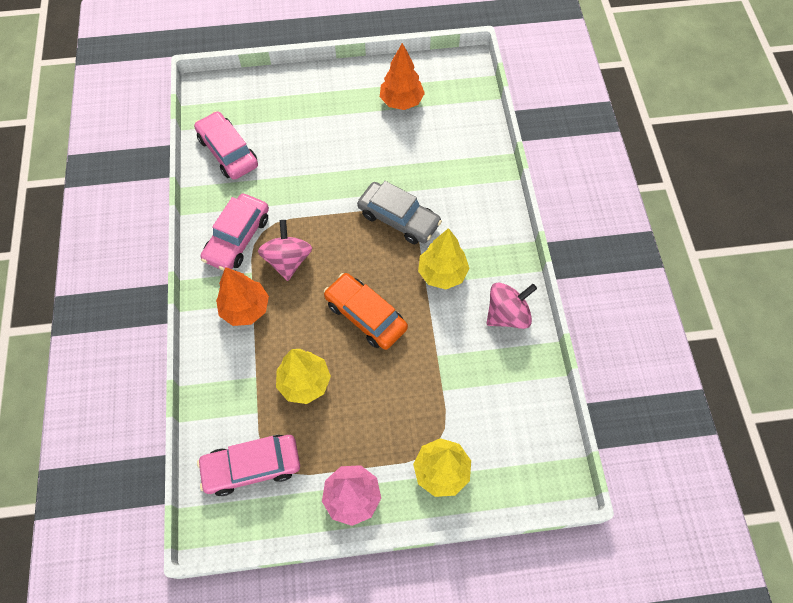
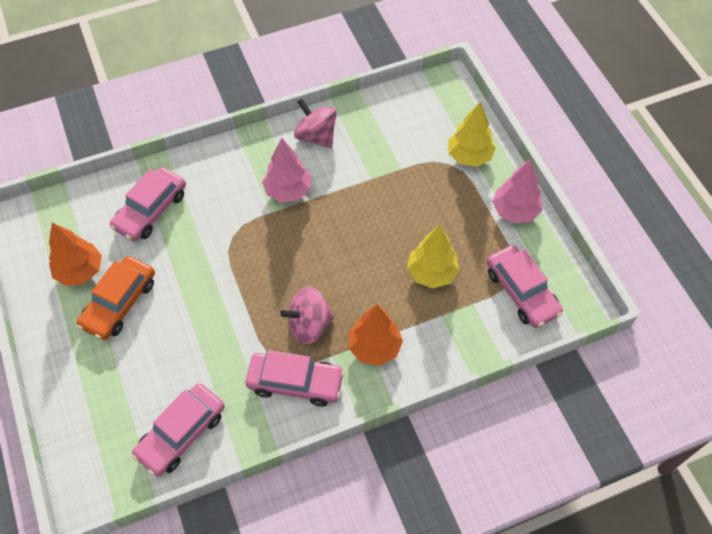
camera: 105 degrees left, 5 degrees down
orange car [324,273,408,350] -> orange car moved to [77,256,155,340]
grey car [357,181,442,244] -> none
yellow tree [418,228,470,289] -> pink tree [262,138,311,203]
none -> pink car [110,167,186,241]

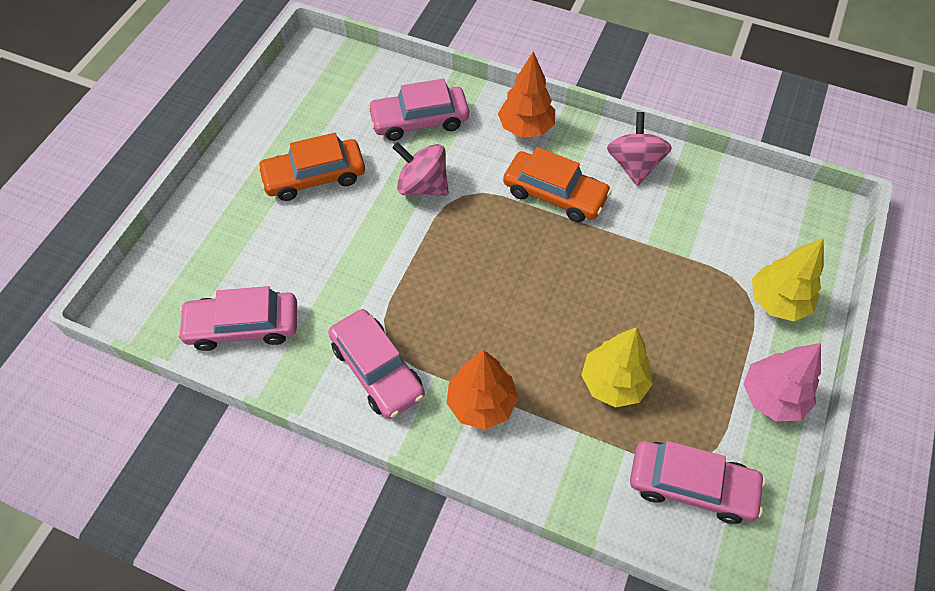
camera: 45 degrees right, 0 degrees up
orange tree [49,223,102,286] -> orange tree moved to [498,51,555,137]
pink tree [262,138,311,203] -> orange car [503,147,611,222]
pink spinning top [280,287,334,344] -> pink spinning top moved to [392,142,449,196]
pink car [487,245,563,328] -> pink car turned 90 degrees counterclockwise [630,441,766,524]

